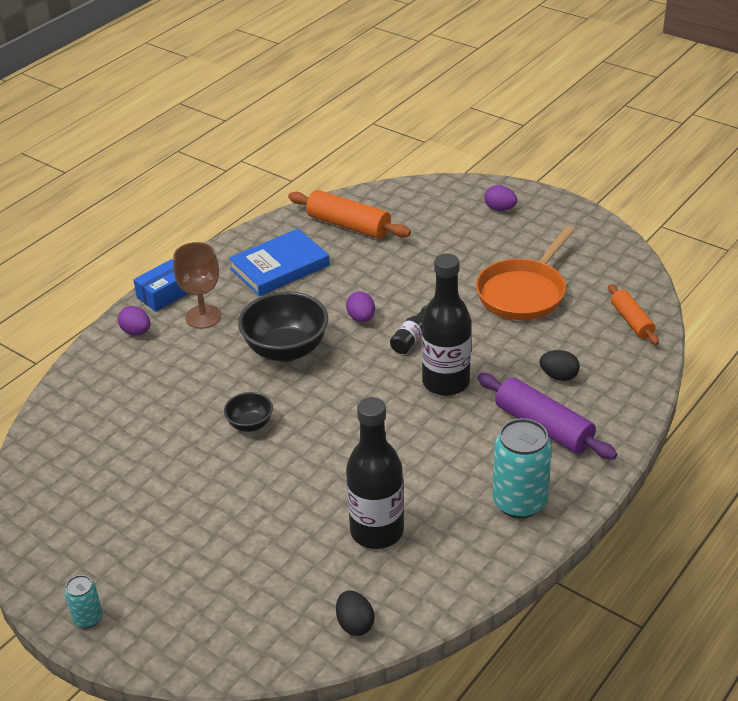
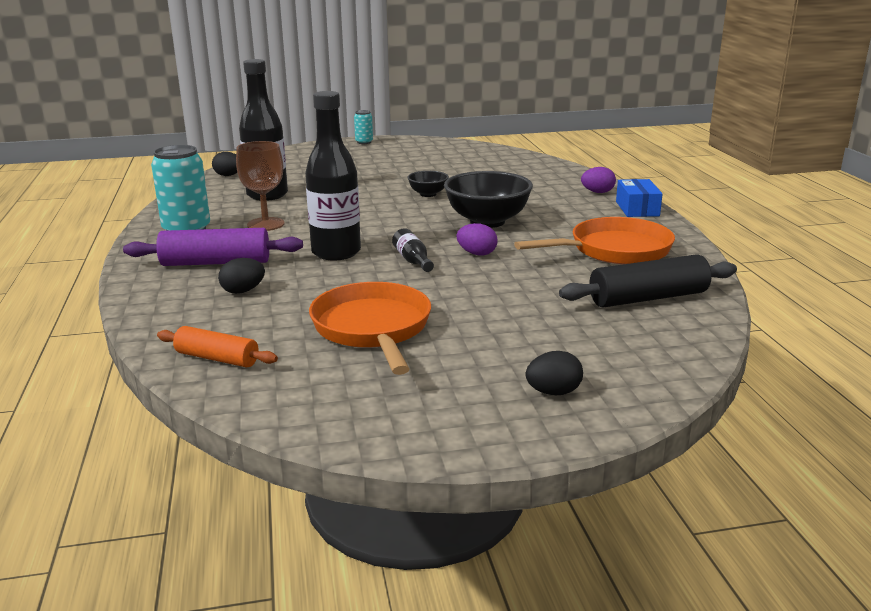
camera: 130 degrees right, 15 degrees down
brown goblet [173,242,222,329] -> brown goblet moved to [236,141,285,231]
blue book [229,229,330,296] -> orange pan [514,217,675,264]
orange rolling pin [288,190,411,239] -> black rolling pin [559,254,737,307]
purple egg [484,185,517,211] -> black egg [526,351,583,395]

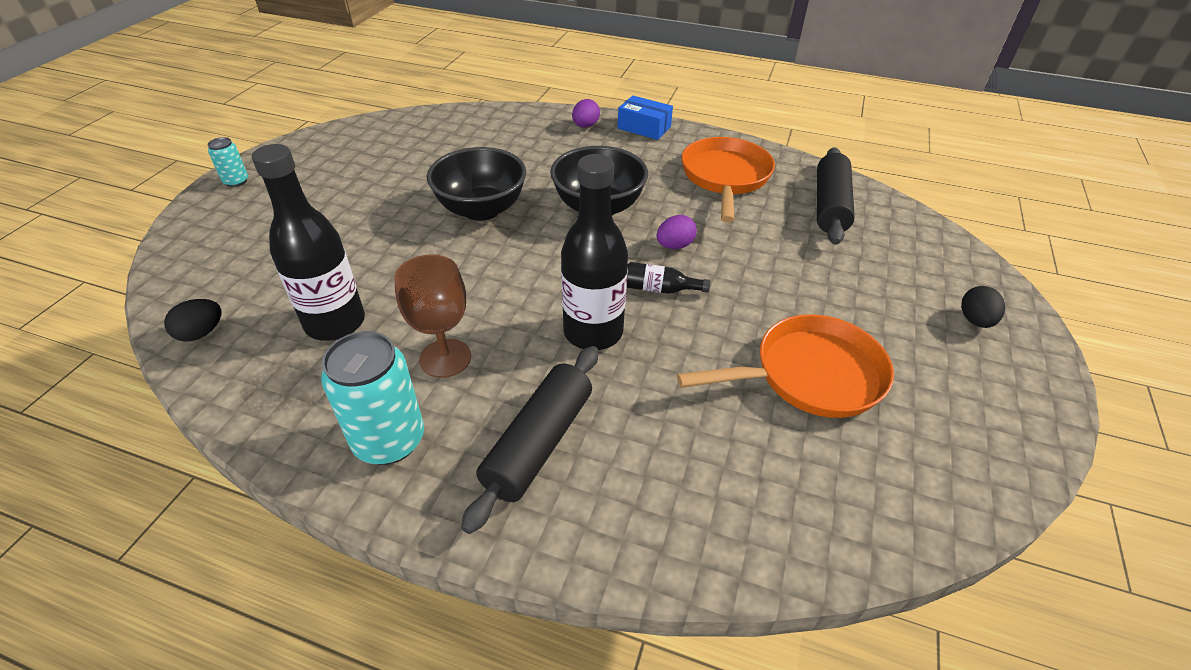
camera: 60 degrees left, 20 degrees up
purple rolling pin [123,228,303,266] -> black rolling pin [461,346,598,534]
orange rolling pin [157,326,278,368] -> none
black egg [218,258,265,294] -> none
orange pan [309,282,431,375] -> orange pan turned 150 degrees clockwise [677,314,894,418]
black bowl [408,171,449,197] -> black bowl [427,147,526,221], size x1.94

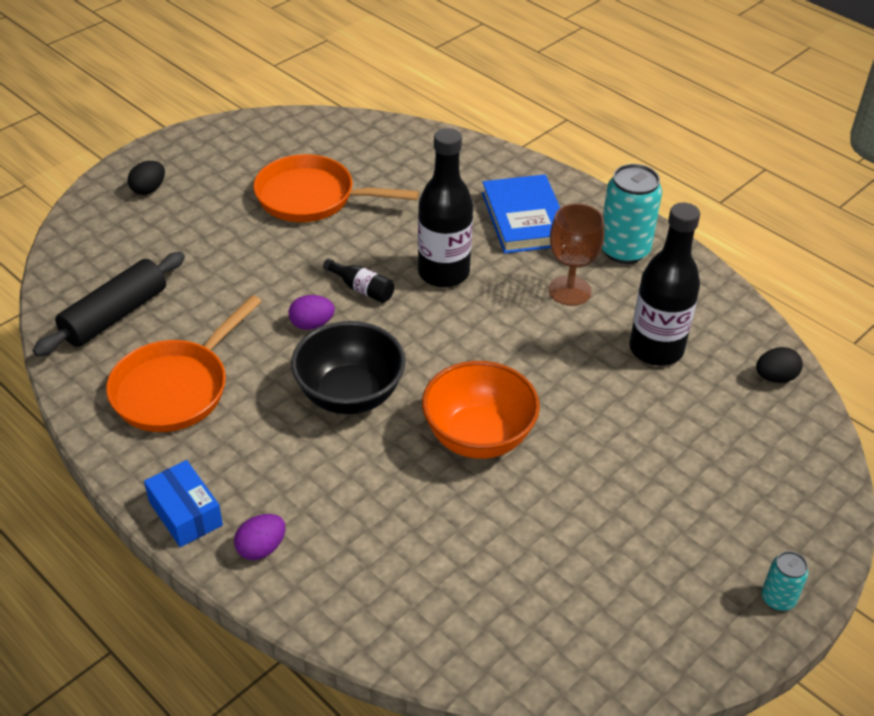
camera: 155 degrees left, 0 degrees up
black bowl [427,147,526,221] -> orange bowl [422,361,540,459]
black rolling pin [461,346,598,534] -> blue book [482,174,560,253]

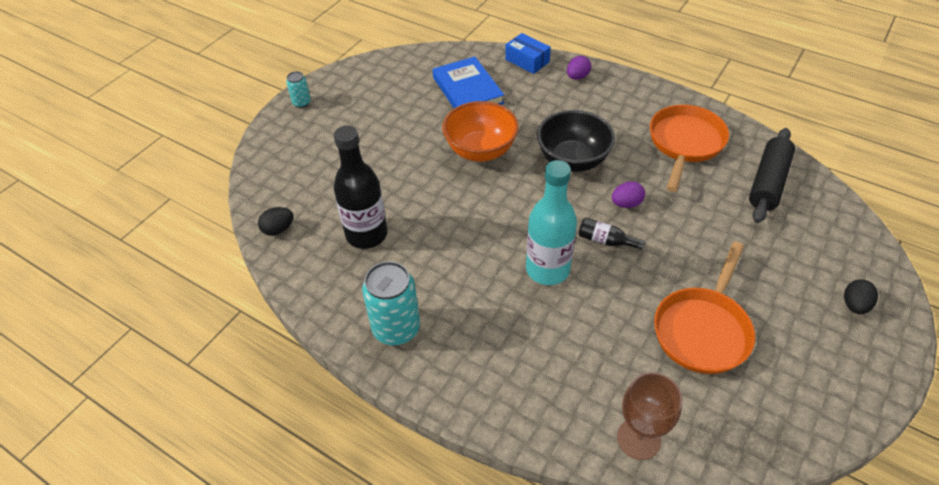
camera: 170 degrees right, 5 degrees up
blue box [144,460,223,547] -> blue box moved to [505,33,551,74]
orange pan [253,154,419,222] -> orange pan turned 120 degrees clockwise [654,242,755,374]
black bottle [418,128,473,288] -> turquoise bottle [526,160,577,285]
blue book [482,174,560,253] -> blue book moved to [433,56,504,108]
brown goblet [549,203,605,306] -> brown goblet moved to [617,372,683,460]

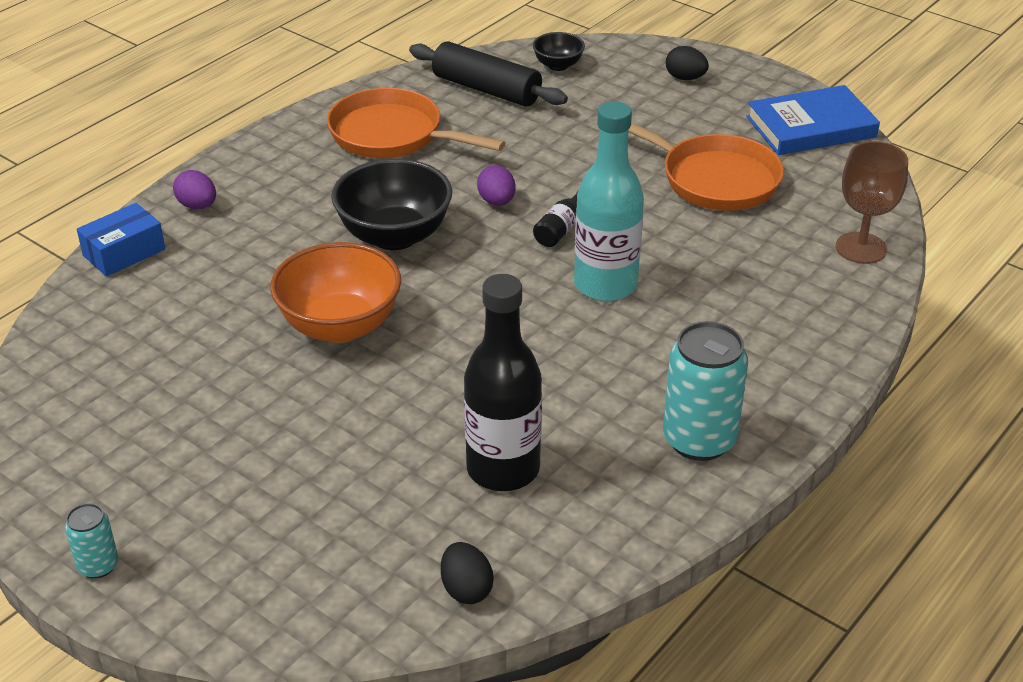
camera: 85 degrees left, 10 degrees down
blue book [433,56,504,108] -> blue book moved to [746,85,880,155]
none -> black bowl [533,32,585,71]

